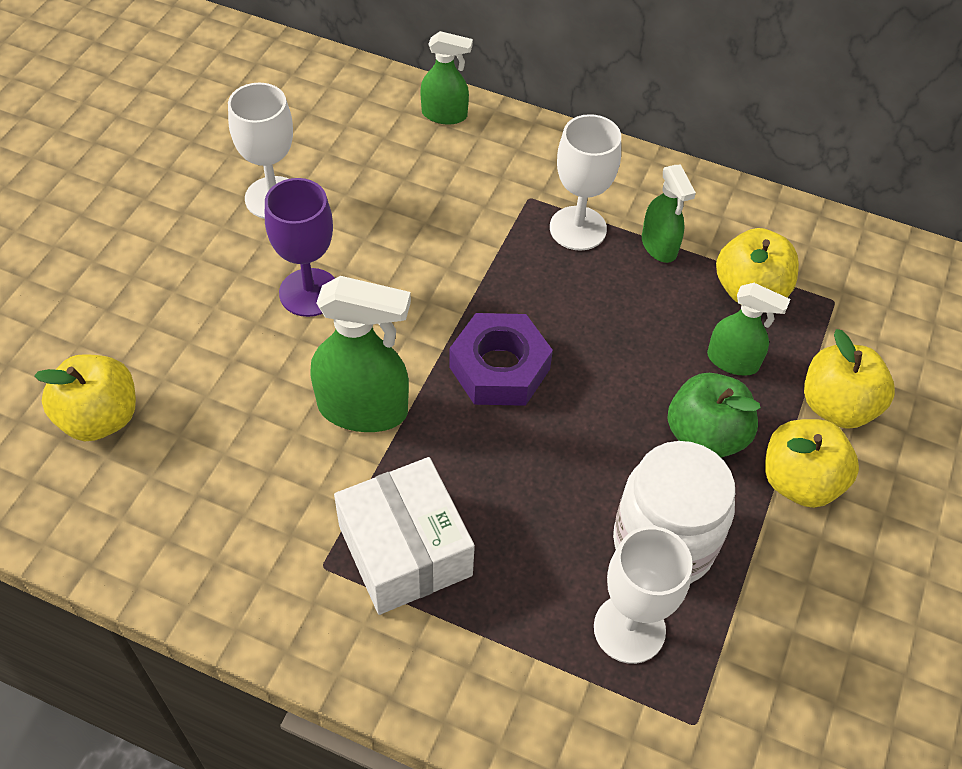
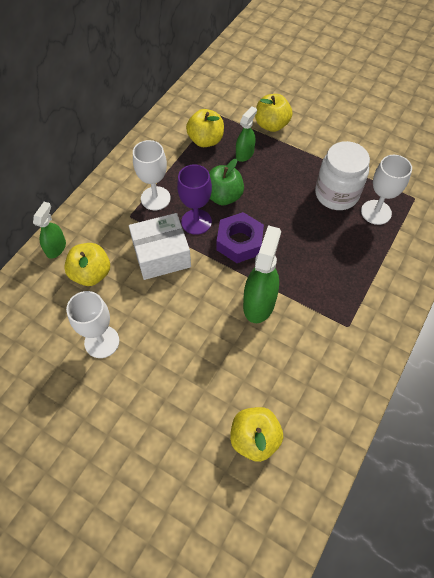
camera: 80 degrees left, 5 degrees up
purple goblet [265,178,335,317] -> purple goblet moved to [177,164,212,235]
white box [334,457,475,615] -> white box moved to [129,213,191,280]
green spray bottle [642,165,696,263] -> none
green apple [668,373,761,458] -> green apple moved to [209,159,244,205]
yellow apple [765,419,859,508] -> yellow apple moved to [64,243,110,286]

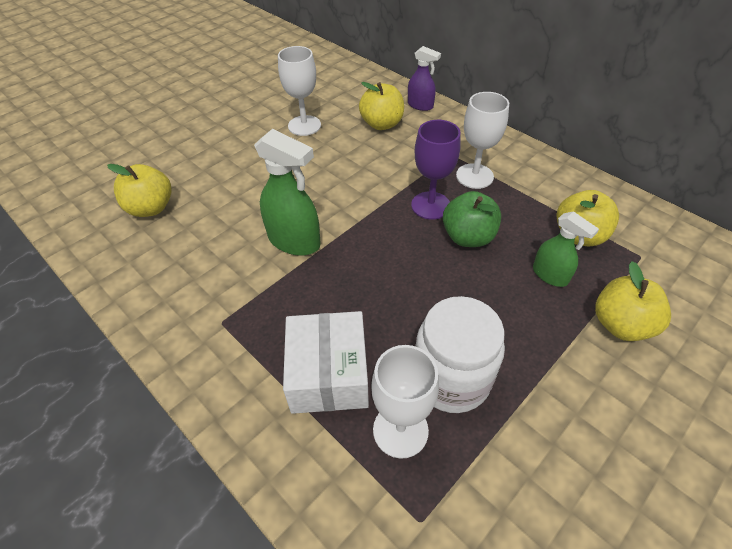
camera: 105 degrees right, 10 degrees down
green spray bottle [33,202,66,259] -> purple spray bottle [408,46,441,111]
white box [129,213,191,280] -> white box moved to [283,311,369,414]
purple nut [217,212,264,263] -> none

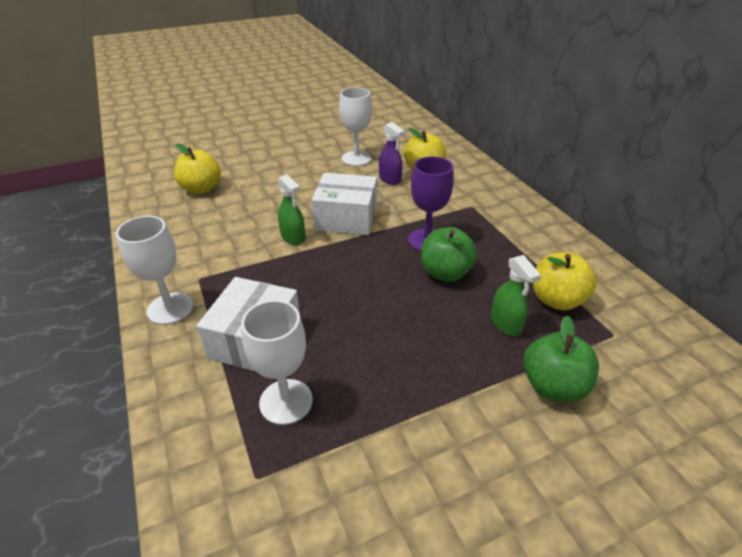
camera: 20 degrees right, 10 degrees down
green spray bottle [254,129,321,256] -> green spray bottle [278,174,305,245], size x0.61
purple spray bottle [408,46,441,111] -> purple spray bottle moved to [379,122,405,185]
white jar [415,296,505,413] -> none
white goblet [456,92,509,189] -> white goblet moved to [116,216,193,325]
yellow apple [595,261,671,341] -> green apple [523,315,599,402]
none -> white box [311,173,377,235]

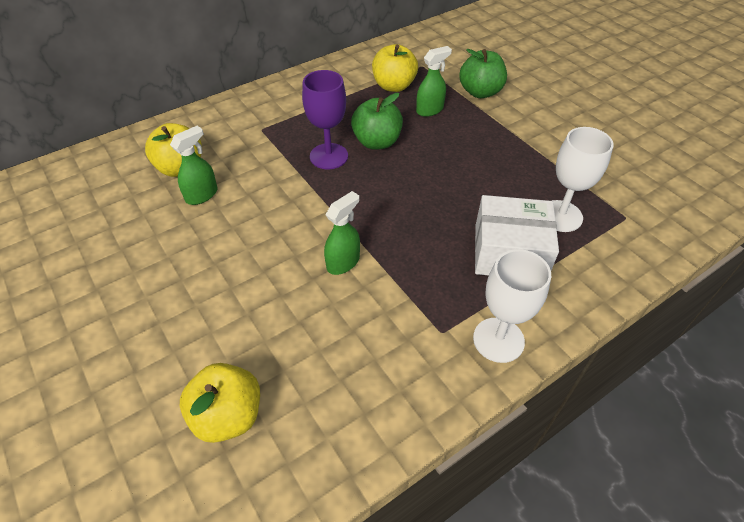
camera: 100 degrees left, 10 degrees up
white box [311,173,377,235] -> none
white goblet [339,87,372,166] -> none
purple spray bottle [379,122,405,185] -> green spray bottle [170,126,218,205]

